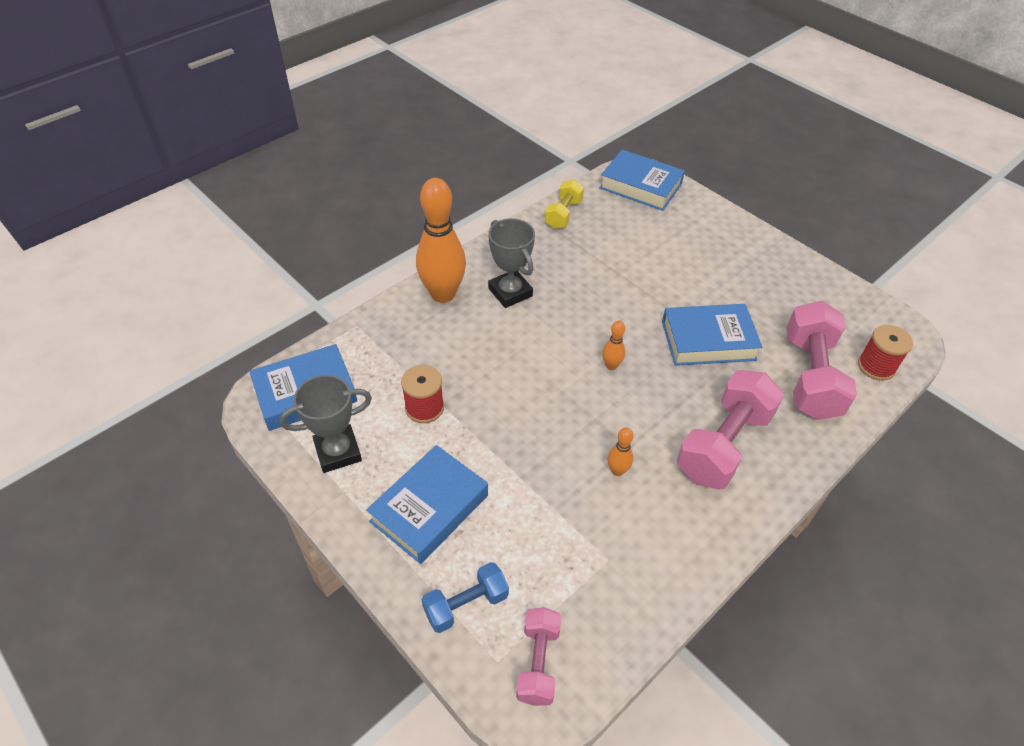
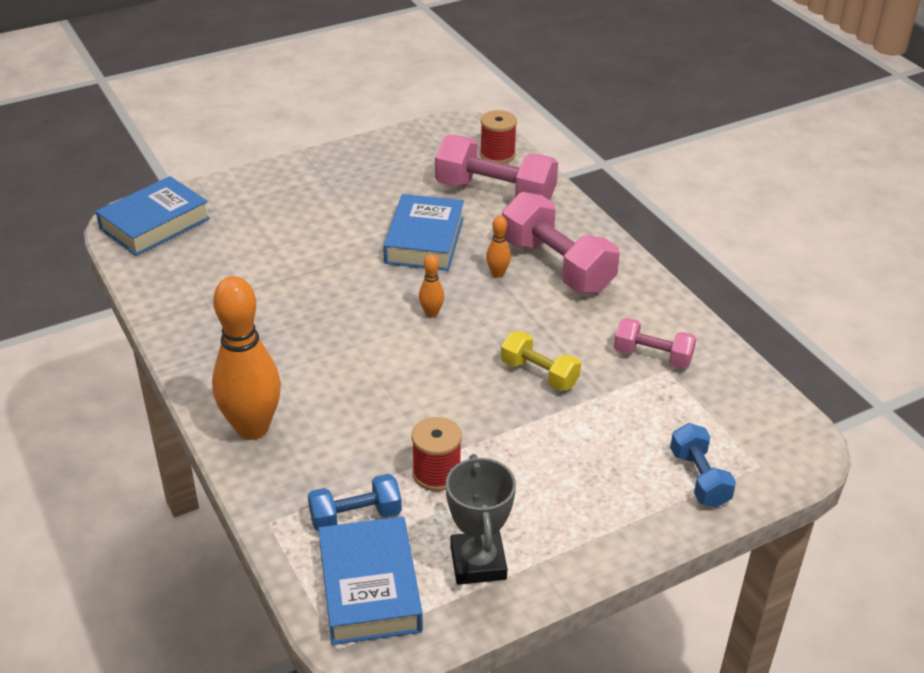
camera: 75 degrees left, 10 degrees down
blue book [366,445,488,564] -> none
grey trophy [488,218,535,308] -> none
pink dumbbell [516,607,562,706] -> pink dumbbell moved to [614,318,696,368]
yellow dumbbell [545,179,584,229] -> yellow dumbbell moved to [501,331,581,391]
orange bowling pin [608,427,634,476] -> orange bowling pin moved to [486,215,511,278]
none -> blue dumbbell [308,474,402,532]

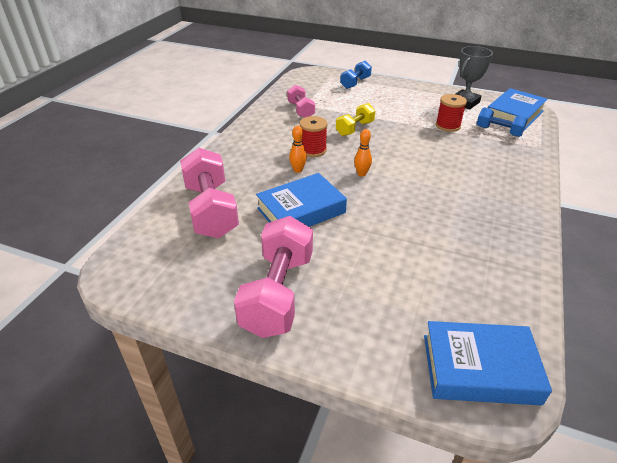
camera: 130 degrees left, 0 degrees up
orange bowling pin [212,276,281,440] -> none
red spool [480,110,517,164] -> red spool moved to [300,116,328,157]
yellow dumbbell [501,331,581,391] -> yellow dumbbell turned 45 degrees clockwise [336,103,375,136]
pink dumbbell [502,192,620,294] -> pink dumbbell moved to [234,216,313,338]

